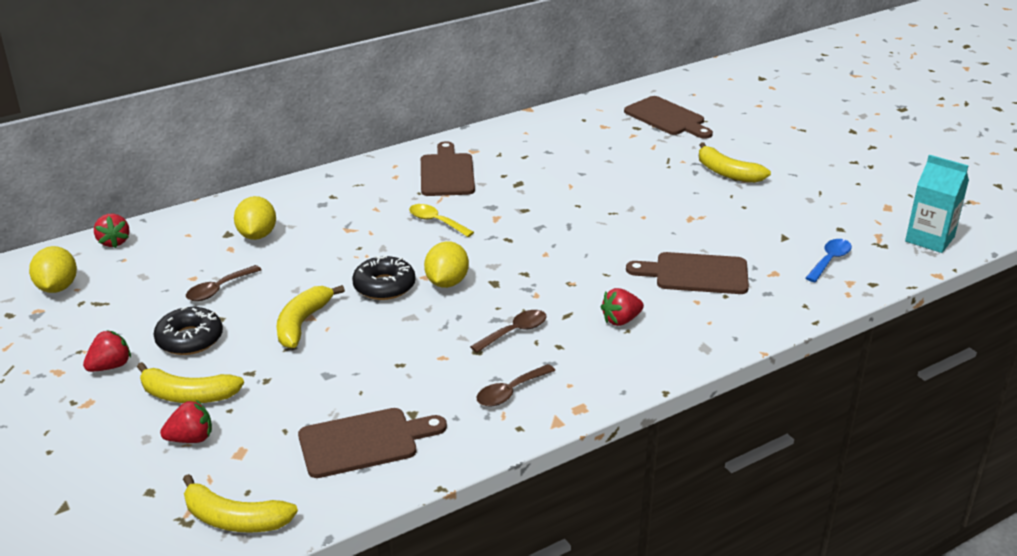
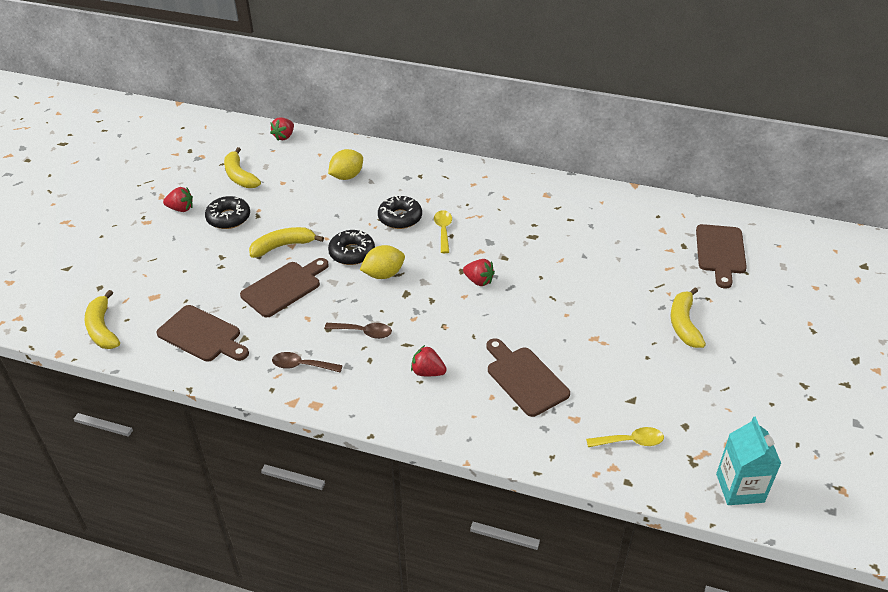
camera: 50 degrees right, 10 degrees up
yellow lemon [29,246,77,293] -> none
yellow banana [137,362,244,403] -> yellow banana moved to [224,147,261,188]
red strawberry [160,400,212,443] -> red strawberry moved to [463,259,495,286]
brown spoon [186,265,262,301] -> none
brown cutting board [421,141,475,196] -> brown cutting board moved to [240,258,329,318]
blue spoon [806,239,852,282] -> yellow spoon [586,427,664,447]
none -> black donut [378,195,422,229]

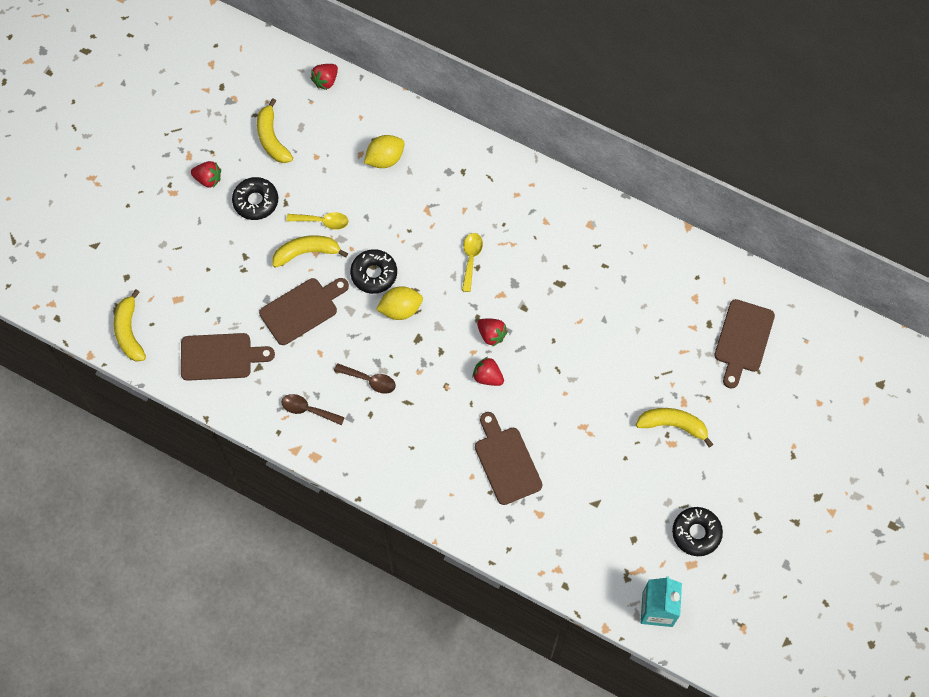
camera: 10 degrees right, 25 degrees up
brown cutting board [156,305,249,362] -> brown cutting board turned 45 degrees counterclockwise [181,333,275,381]
black donut [378,195,422,229] -> black donut moved to [672,507,723,556]
red strawberry [411,345,447,376] -> red strawberry moved to [472,357,504,386]
yellow spoon [586,427,664,447] -> yellow spoon moved to [286,212,349,230]
yellow banana [671,287,706,348] -> yellow banana turned 90 degrees clockwise [636,408,714,448]

